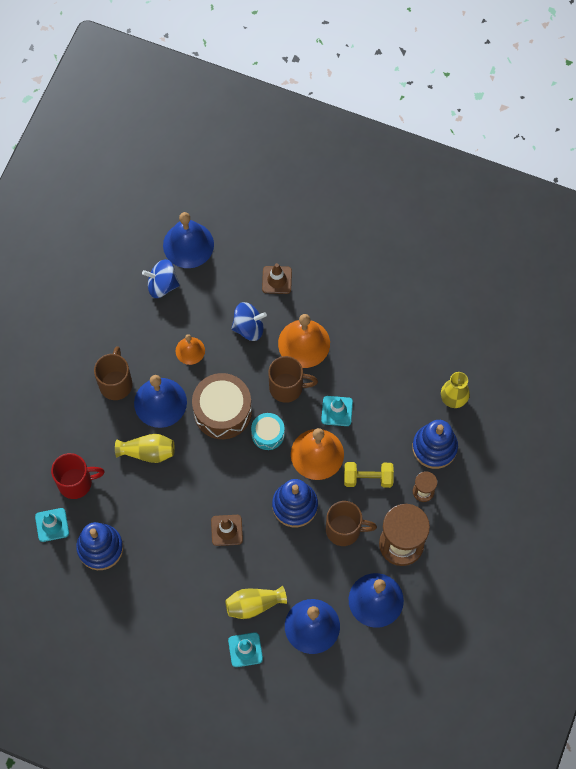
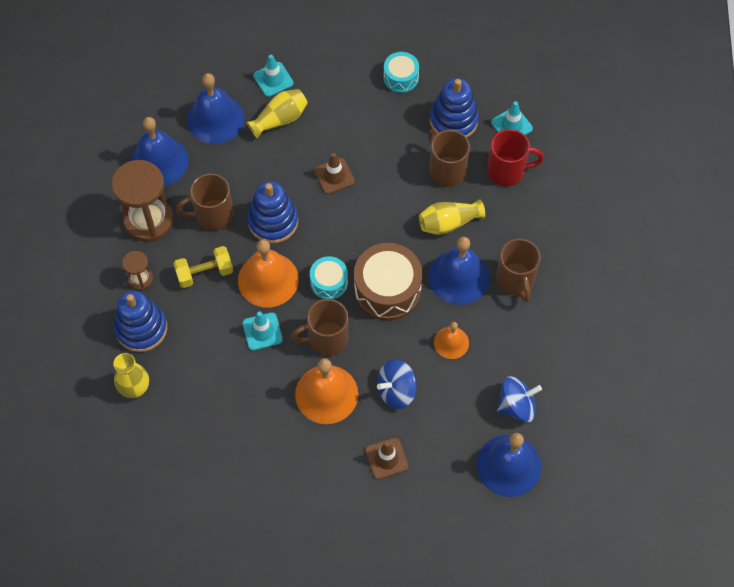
camera: 160 degrees right, 5 degrees down
red mug [51,453,105,499] -> red mug turned 150 degrees counterclockwise [487,129,544,186]
none -> turquoise drum [384,52,419,93]
none -> brown mug [428,129,470,187]

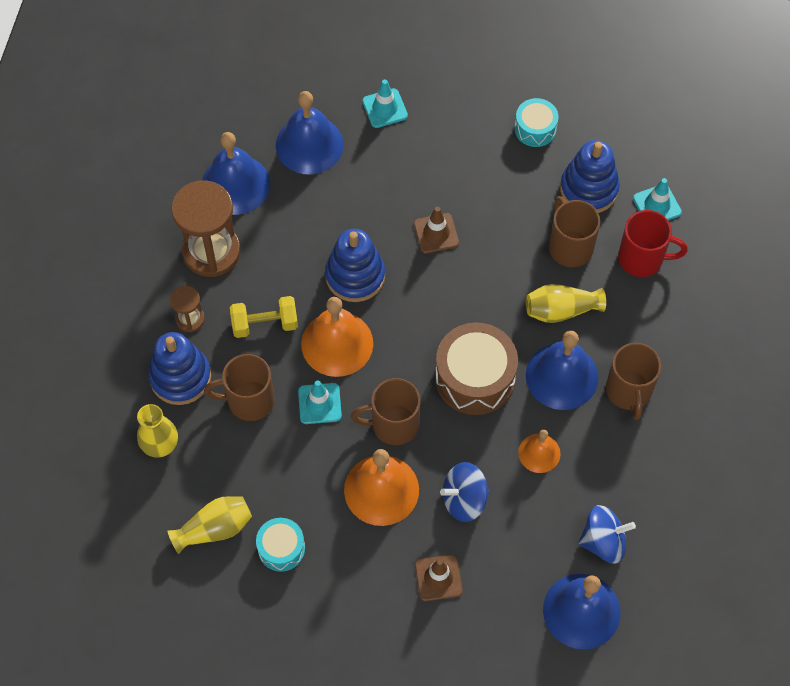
camera: 10 degrees right, 0 degrees up
brown mug [176,173,234,231] -> brown mug moved to [204,354,275,421]
yellow vase [246,89,308,138] -> yellow vase moved to [167,496,252,554]
turquoise drum [310,256,348,299] -> turquoise drum moved to [256,518,305,572]

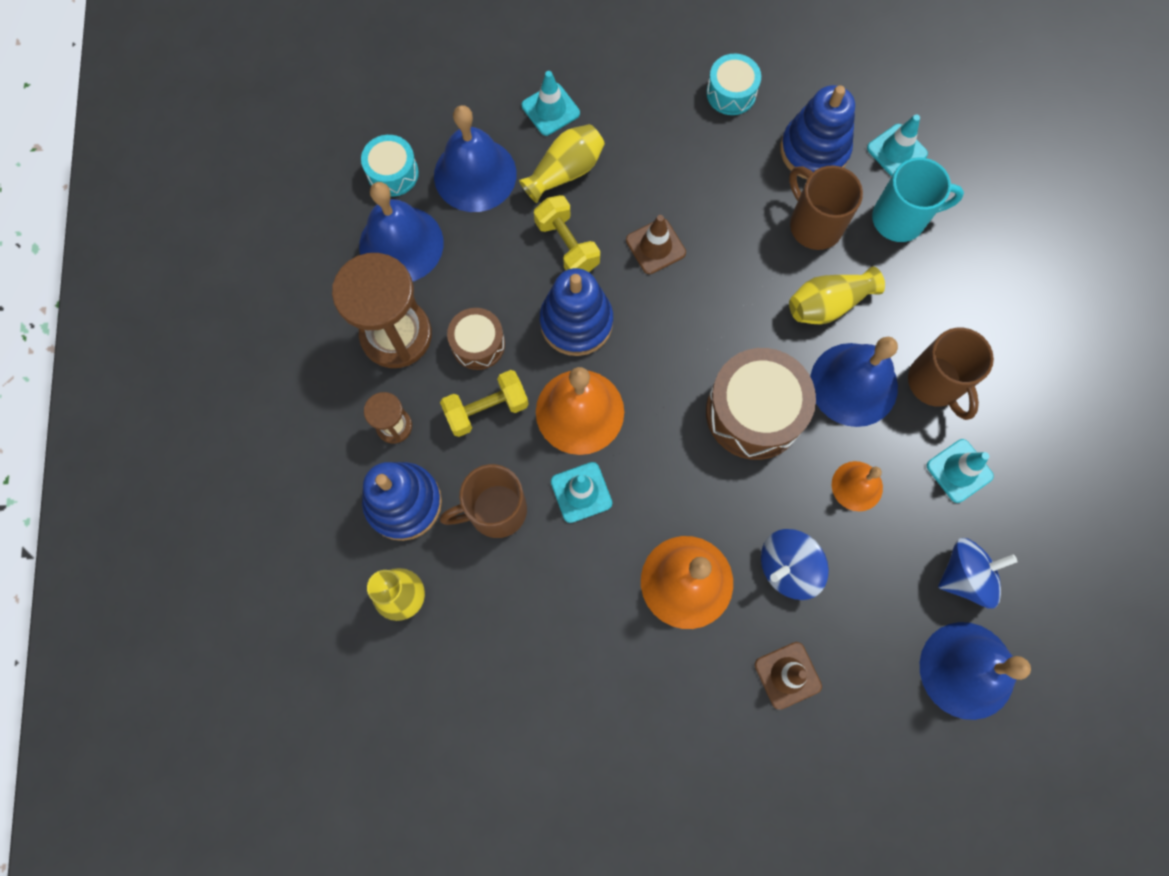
camera: 15 degrees left, 10 degrees up
yellow vase [167,496,252,554] -> yellow vase moved to [519,124,605,203]
turquoise drum [256,518,305,572] -> turquoise drum moved to [361,135,419,197]
brown mug [351,378,420,445] -> none
red mug [618,210,688,277] -> turquoise mug [872,157,964,242]
none -> brown drum [447,308,505,370]
none -> yellow dumbbell [534,195,600,272]
none -> turquoise traffic cone [927,439,994,503]

